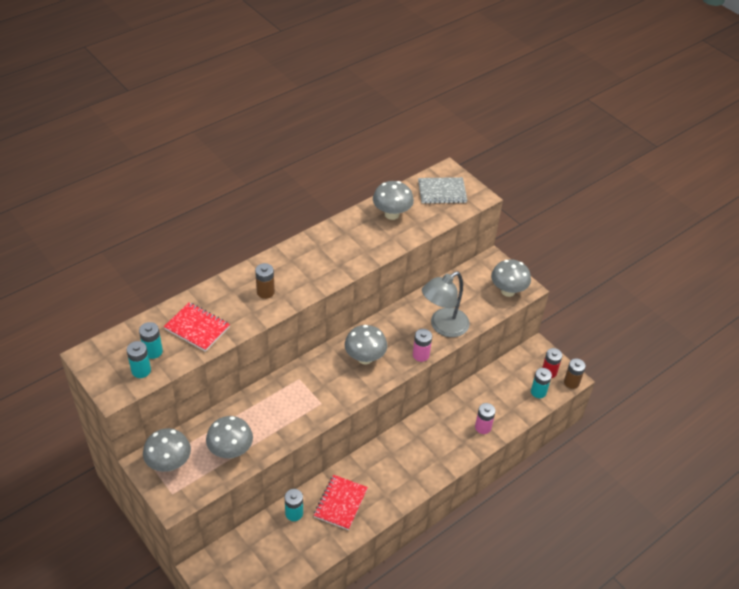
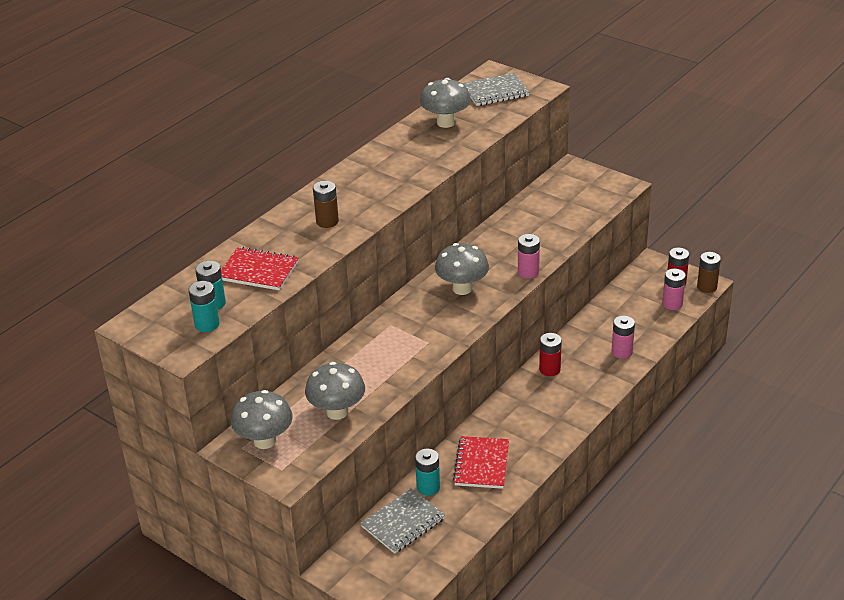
camera: 10 degrees left, 10 degrees down
grey lamp [422,272,470,337] -> none
grey mushroom [491,259,531,297] -> none
turquoise battery [531,368,552,398] -> pink battery [662,269,686,310]
none -> grey notebook [361,488,445,554]
none -> red battery [539,333,562,376]

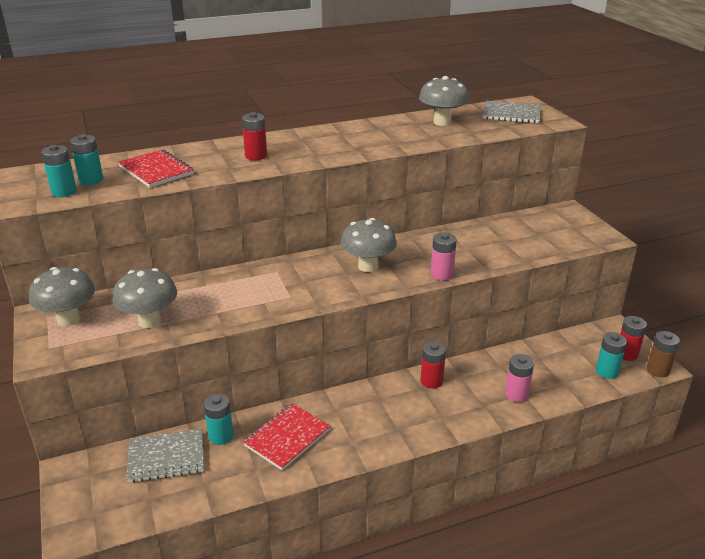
camera: 30 degrees right, 5 degrees down
brown battery [313,181,339,228] -> red battery [242,112,267,160]
pink battery [662,269,686,310] -> turquoise battery [596,332,627,379]

